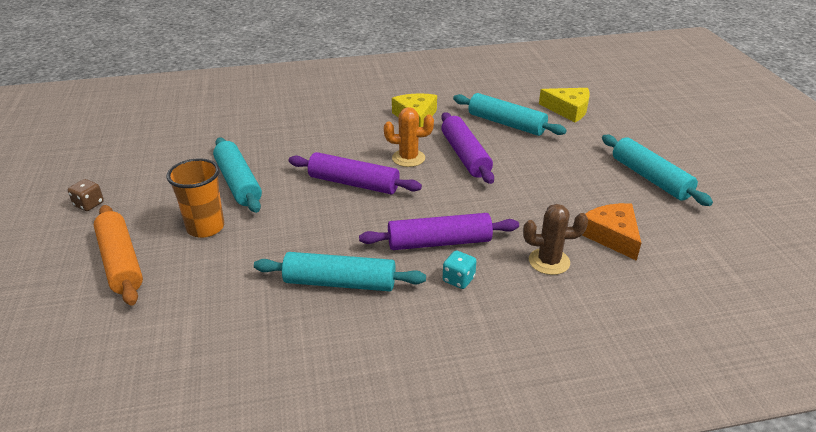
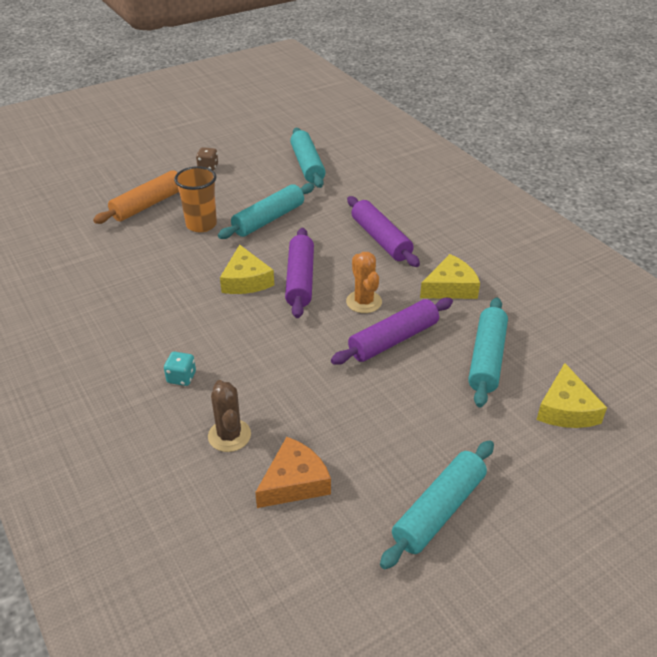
camera: 70 degrees right, 5 degrees up
turquoise rolling pin [254,252,426,291] -> turquoise rolling pin moved to [290,128,326,188]
purple rolling pin [359,213,519,250] -> purple rolling pin moved to [347,196,420,267]
none -> yellow cheese [220,245,274,294]

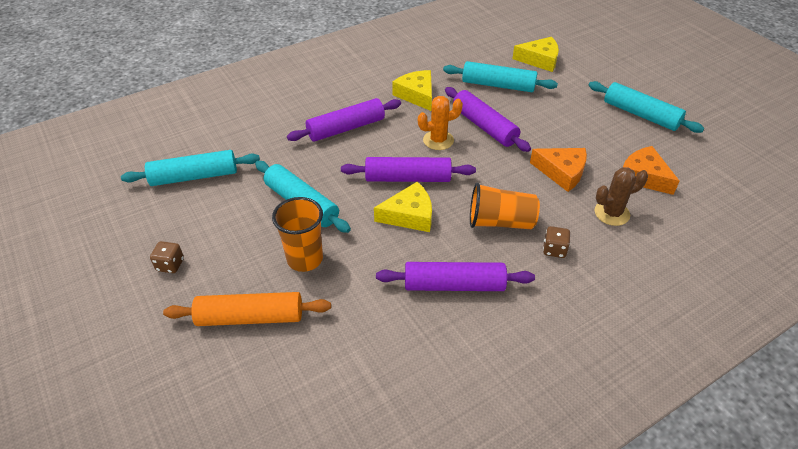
camera: 90 degrees left, 5 degrees up
orange rolling pin [93,170,179,224] -> orange rolling pin turned 45 degrees counterclockwise [163,292,331,326]
turquoise dice [164,352,196,386] -> brown dice [543,226,570,258]
none -> purple rolling pin [376,262,535,291]
none -> orange cup [470,183,540,229]
none -> orange cheese [530,148,587,192]

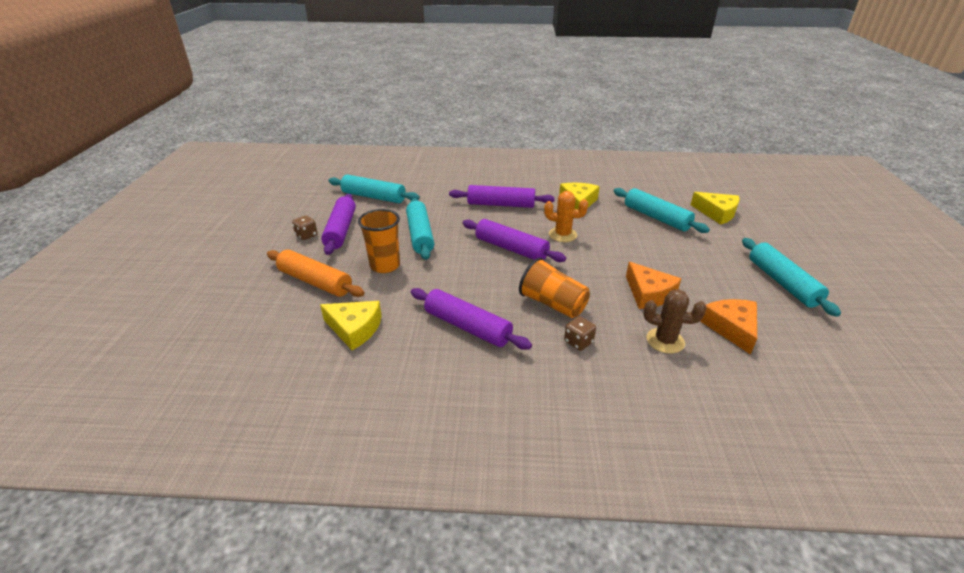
camera: 35 degrees right, 10 degrees down
yellow cheese [374,182,432,232] -> yellow cheese moved to [320,301,382,350]
purple rolling pin [445,87,531,152] -> purple rolling pin moved to [321,194,356,255]

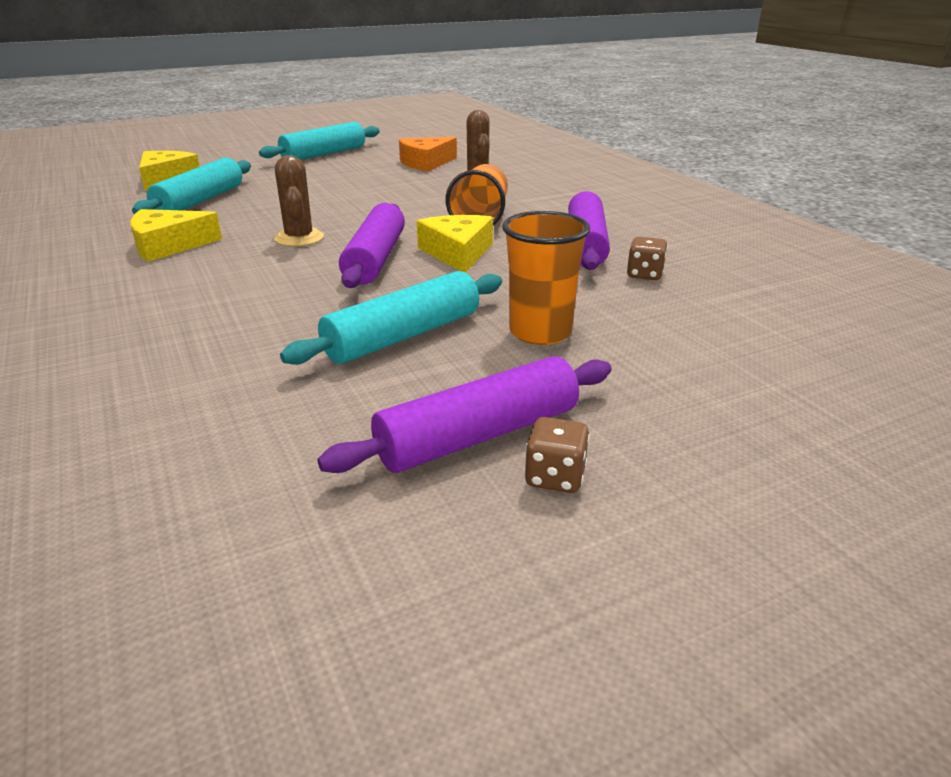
camera: 120 degrees left, 5 degrees down
orange rolling pin [267,250,364,297] -> none
yellow cheese [320,301,382,350] -> yellow cheese moved to [417,215,493,273]
turquoise rolling pin [328,175,420,203] -> none
purple rolling pin [449,185,555,208] -> none
orange cactus [544,191,588,242] -> brown cactus [274,155,324,247]
brown dice [564,316,596,351] -> brown dice moved to [627,237,668,280]
orange cheese [626,262,681,309] -> none

